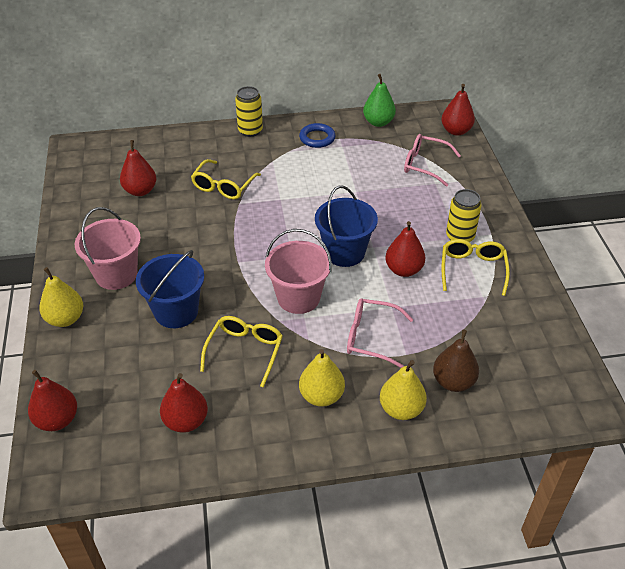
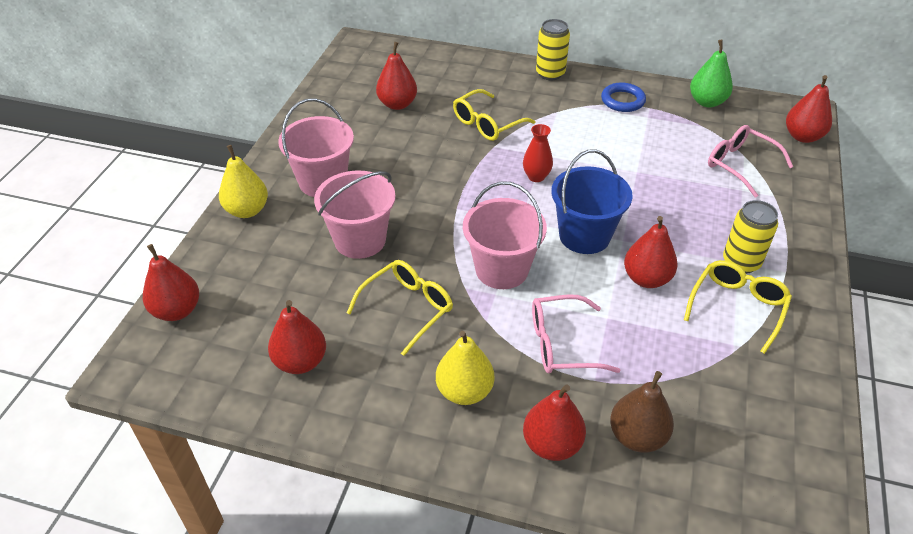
camera: 25 degrees right, 0 degrees up
blue bucket [136,250,204,328] -> pink bucket [314,170,396,259]
pink glasses [347,298,413,368] -> pink glasses turned 45 degrees counterclockwise [532,295,621,373]
yellow pear [380,360,427,420] -> red pear [523,385,586,461]
none -> red vase [523,124,553,182]

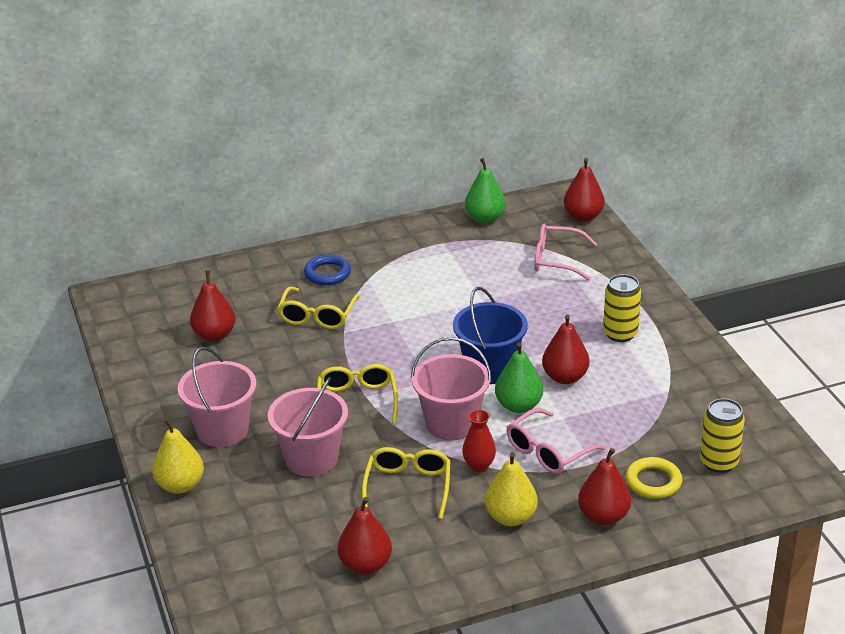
camera: 35 degrees left, 10 degrees down
red pear [143,244,199,321] -> none
red vase [523,124,553,182] -> red vase moved to [462,410,496,472]
yellow can [536,19,570,80] -> yellow can moved to [700,398,745,473]
blue ring [601,83,646,112] -> blue ring moved to [304,254,351,285]
brown pear [610,371,674,452] -> yellow ring [626,457,683,499]
yellow glasses [684,260,792,354] -> yellow glasses moved to [317,364,398,424]
none -> green pear [495,342,543,413]

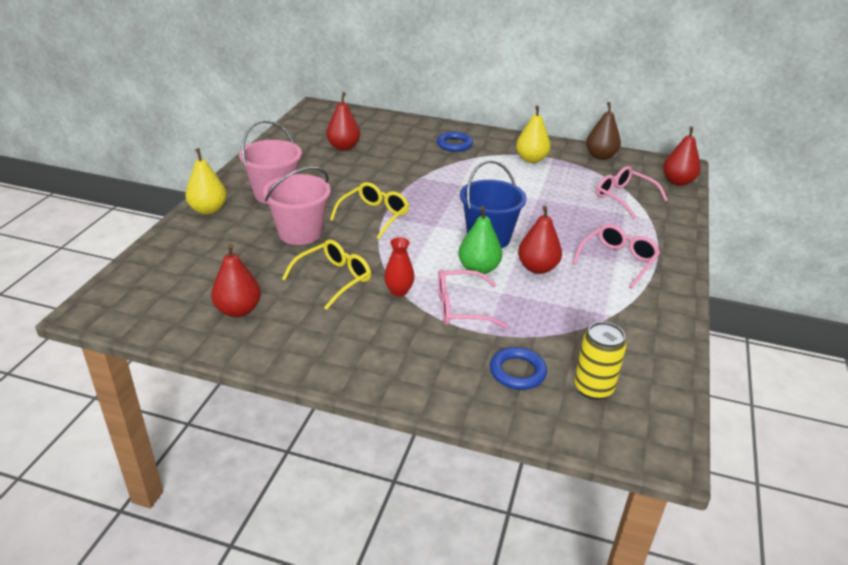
camera: 35 degrees right, 0 degrees up
yellow glasses [277,286,360,329] -> none
pink bucket [411,337,492,441] -> none
green pear [465,158,506,223] -> brown pear [586,102,621,160]
yellow pear [485,452,538,526] -> yellow pear moved to [516,105,551,163]
red pear [578,448,631,525] -> none
yellow can [603,274,641,342] -> pink glasses [572,224,660,289]
yellow ring [626,457,683,499] -> blue ring [490,347,547,390]

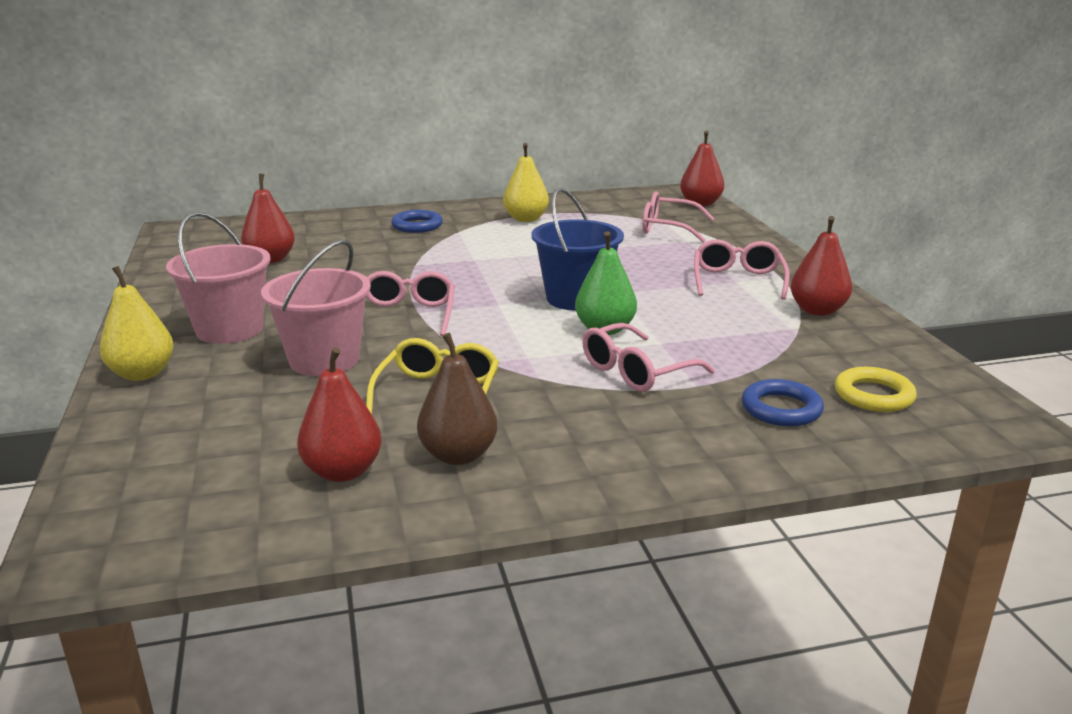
camera: 30 degrees left, 10 degrees down
yellow glasses [330,182,409,239] -> pink glasses [366,271,455,336]
red vase [384,237,415,297] -> none
red pear [518,206,562,274] -> red pear moved to [791,216,852,316]
yellow can [574,322,626,400] -> yellow ring [835,367,917,412]
brown pear [586,102,621,160] -> brown pear moved to [417,333,497,465]

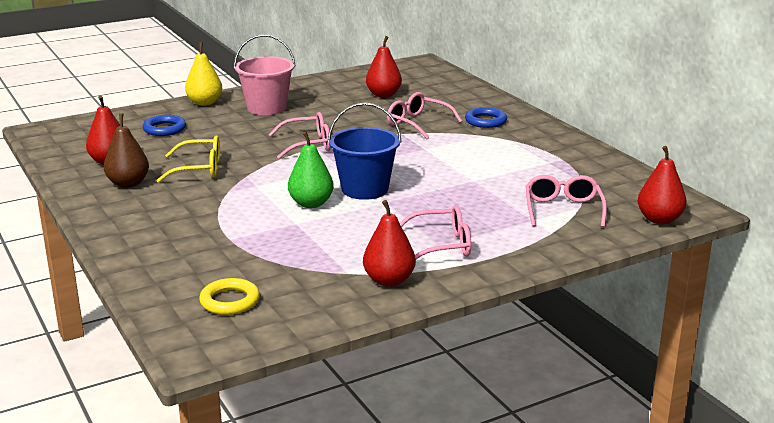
camera: 75 degrees right, 0 degrees up
pink bucket [261,240,371,376] -> none
yellow pear [503,143,549,222] -> none
pink glasses [582,323,715,392] -> pink glasses moved to [387,92,462,139]
blue ring [742,379,824,427] -> blue ring moved to [143,115,186,136]

